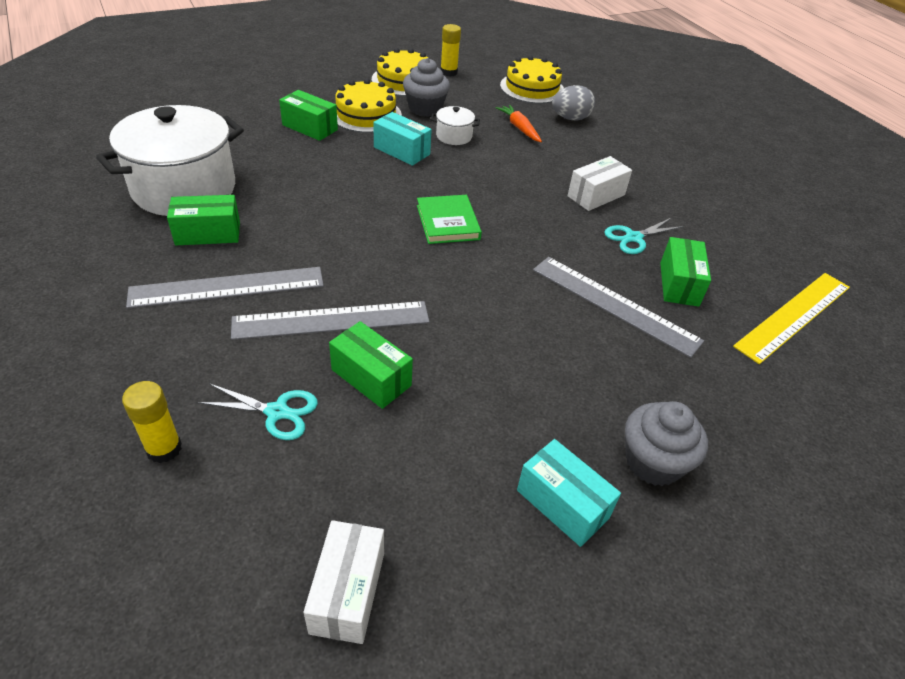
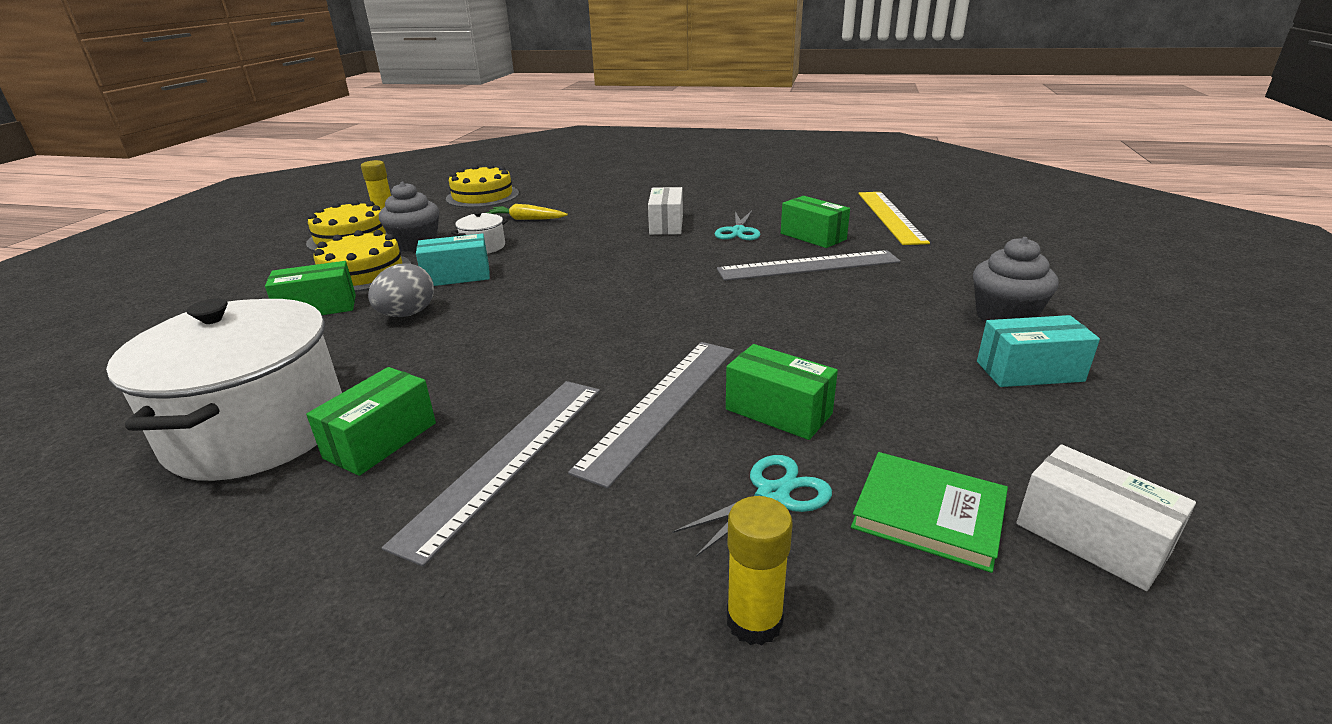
camera: 45 degrees left, 15 degrees down
green box [329,321,413,409] -> green box turned 45 degrees clockwise [726,344,838,440]
green book [417,195,482,244] -> green book moved to [851,452,1008,573]
orange carrot [496,105,542,142] -> yellow carrot [487,204,568,220]
grey egg [552,85,595,120] -> grey egg moved to [368,264,434,317]

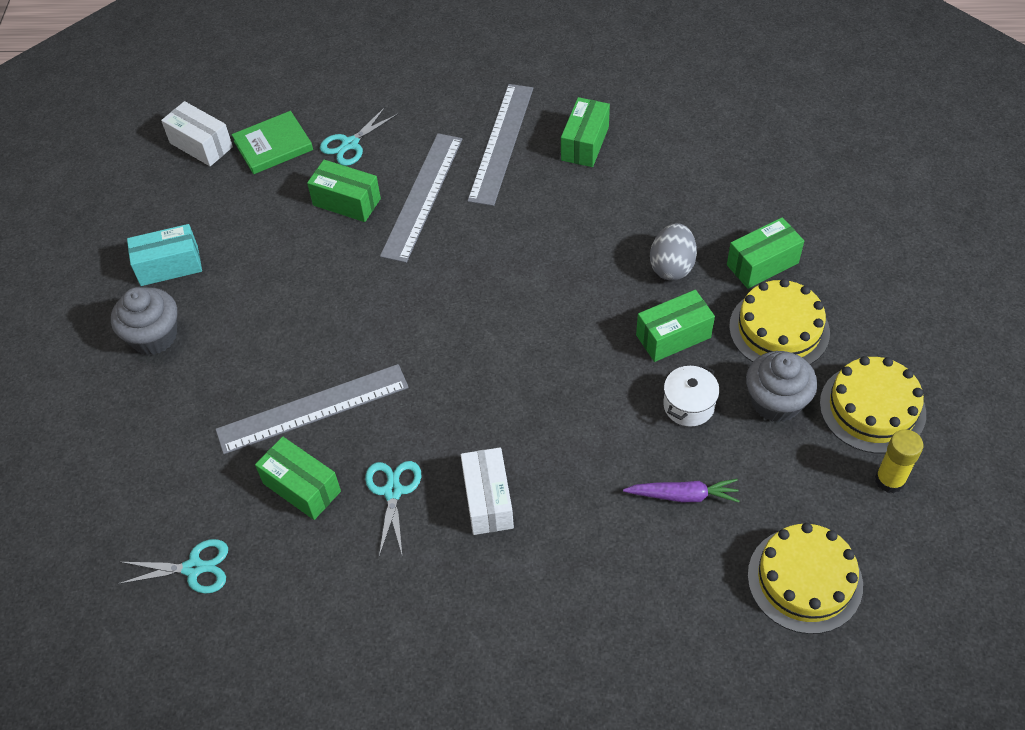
camera: 170 degrees right, 25 degrees up
white pot [106,299,342,481] -> none
turquoise box [416,233,490,286] -> green box [636,290,715,362]
yellow carrot [487,204,568,220] -> purple carrot [623,479,740,502]
yellow glue stick [727,496,793,645] -> none
green book [851,452,1008,573] -> green book turned 45 degrees counterclockwise [232,111,313,174]
yellow ruler [858,192,930,245] -> turquoise scissors [118,539,228,594]

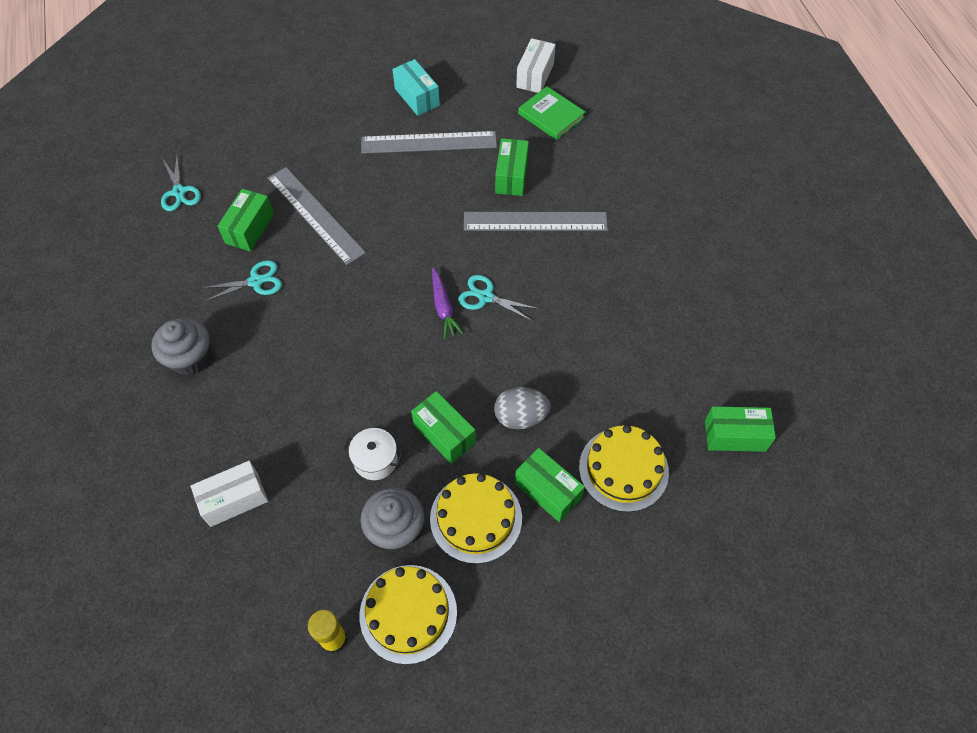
camera: 70 degrees right, 5 degrees up
grey cupcake [111,287,177,355] -> grey cupcake moved to [152,318,210,375]
turquoise scissors [320,107,398,166] -> turquoise scissors moved to [458,275,539,322]
white box [461,447,514,535] -> white box moved to [190,461,268,527]
grey ruler [467,84,533,206] -> grey ruler moved to [361,131,497,154]
green box [561,97,610,167] -> green box moved to [705,406,776,452]
purple carrot [623,479,740,502] -> purple carrot moved to [432,268,464,339]
yellow cake [748,523,863,634] -> yellow cake moved to [579,425,669,512]

